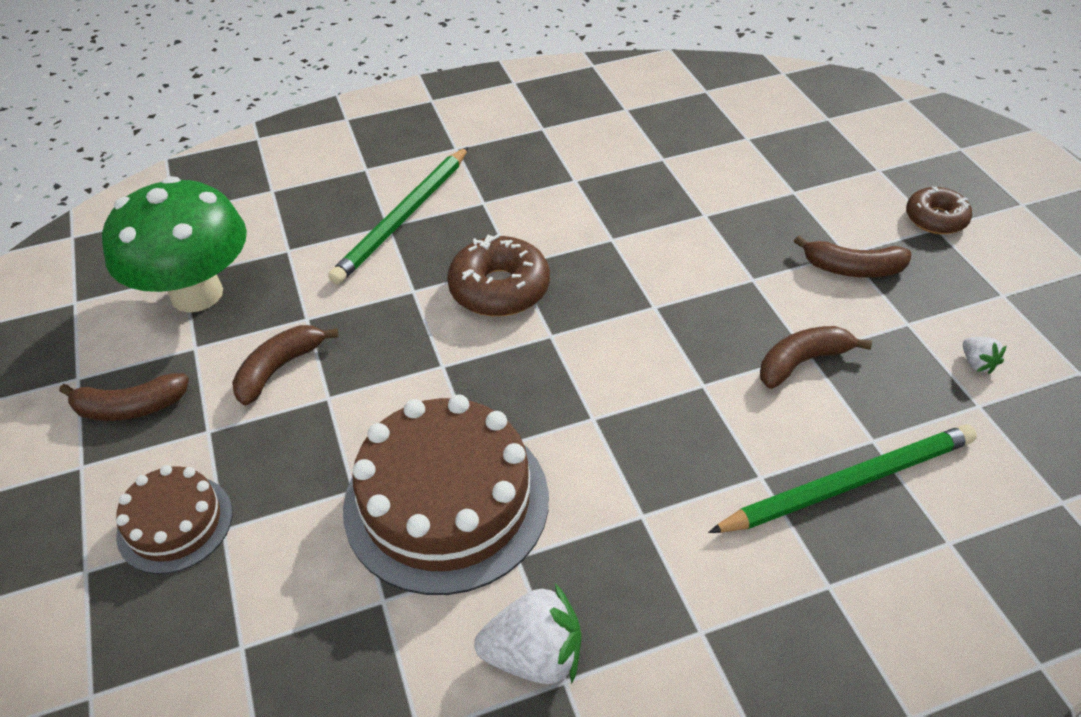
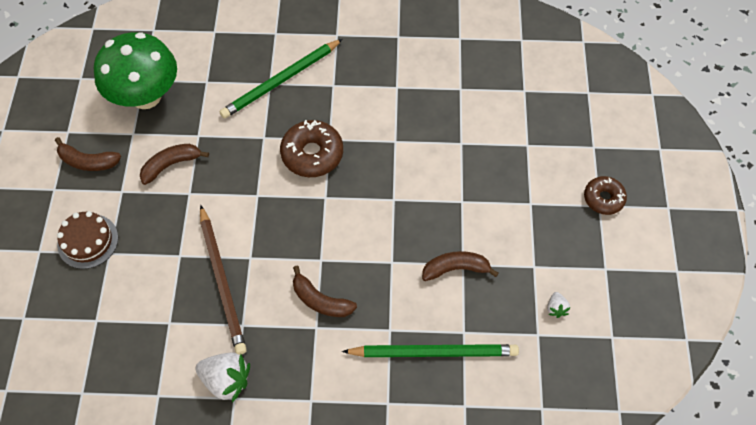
camera: 20 degrees right, 15 degrees up
brown cake [343,395,549,595] -> brown pencil [200,205,247,355]
brown banana [794,236,911,278] -> brown banana moved to [293,266,357,317]

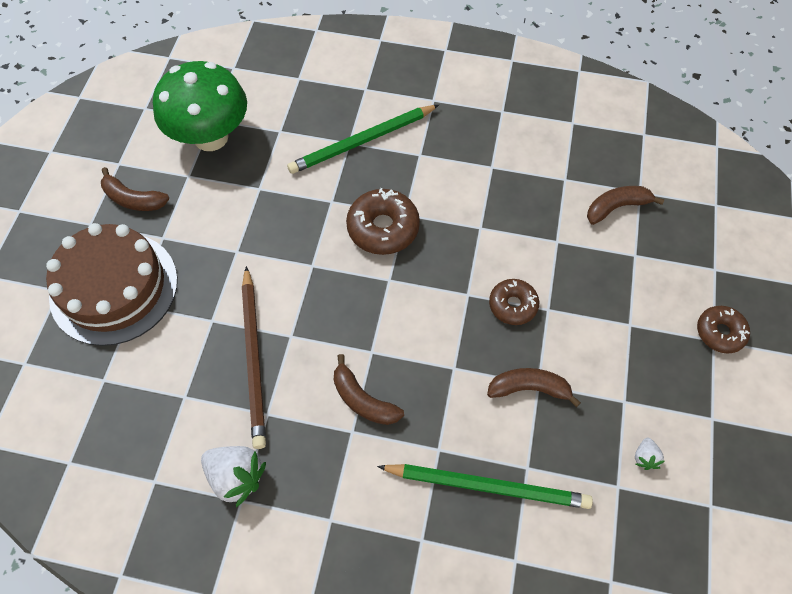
camera: 10 degrees right, 0 degrees up
brown cake [57,211,118,269] -> brown cake [46,223,178,346], size x1.84
brown banana [140,144,209,185] -> brown banana moved to [587,186,664,225]
none -> brown donut [489,279,539,325]

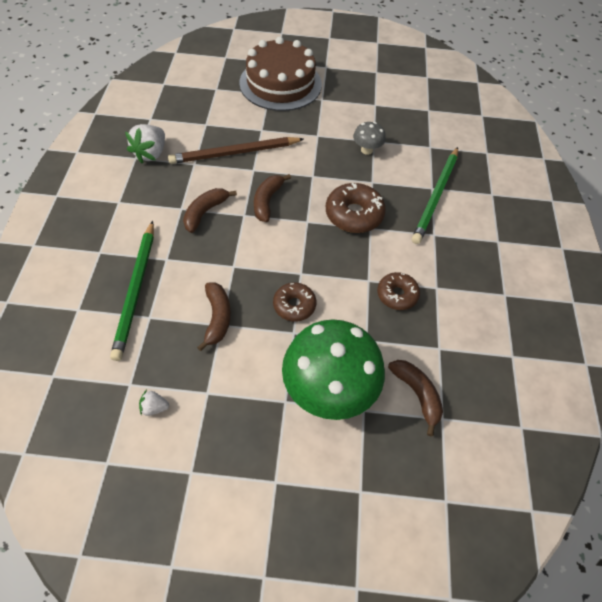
camera: 80 degrees right, 5 degrees down
brown banana [101,167,169,211] -> brown banana moved to [254,174,291,222]
green mushroom [153,61,247,151] -> green mushroom moved to [282,319,385,420]
green pencil [287,105,439,174] -> green pencil turned 120 degrees counterclockwise [412,147,458,244]
brown donut [697,306,750,354] -> brown donut moved to [377,272,420,310]
none -> grey mushroom [353,122,386,155]

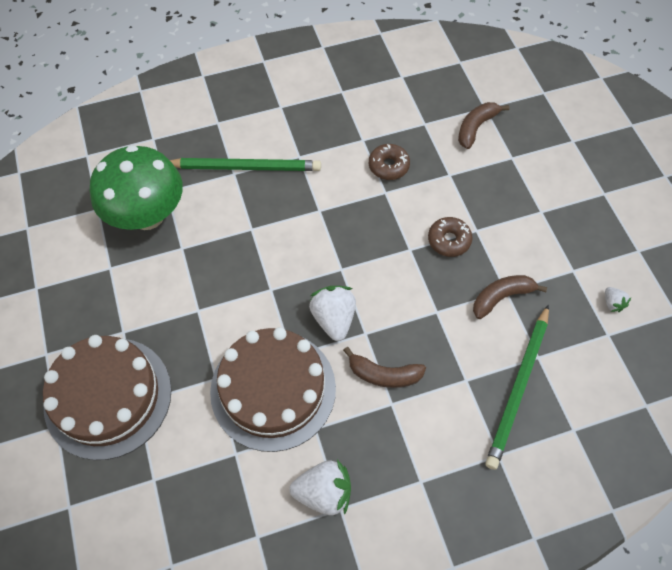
camera: 110 degrees left, 5 degrees up
green pencil [110,221,154,361] -> green pencil turned 135 degrees clockwise [485,304,549,470]
brown pencil [168,137,304,164] -> brown cake [210,327,336,452]
brown banana [254,174,291,222] -> white strawberry [309,286,356,341]
green mushroom [282,319,385,420] -> green mushroom moved to [90,145,183,230]
brown donut [326,183,386,233] -> none
grey mushroom [353,122,386,155] -> none

